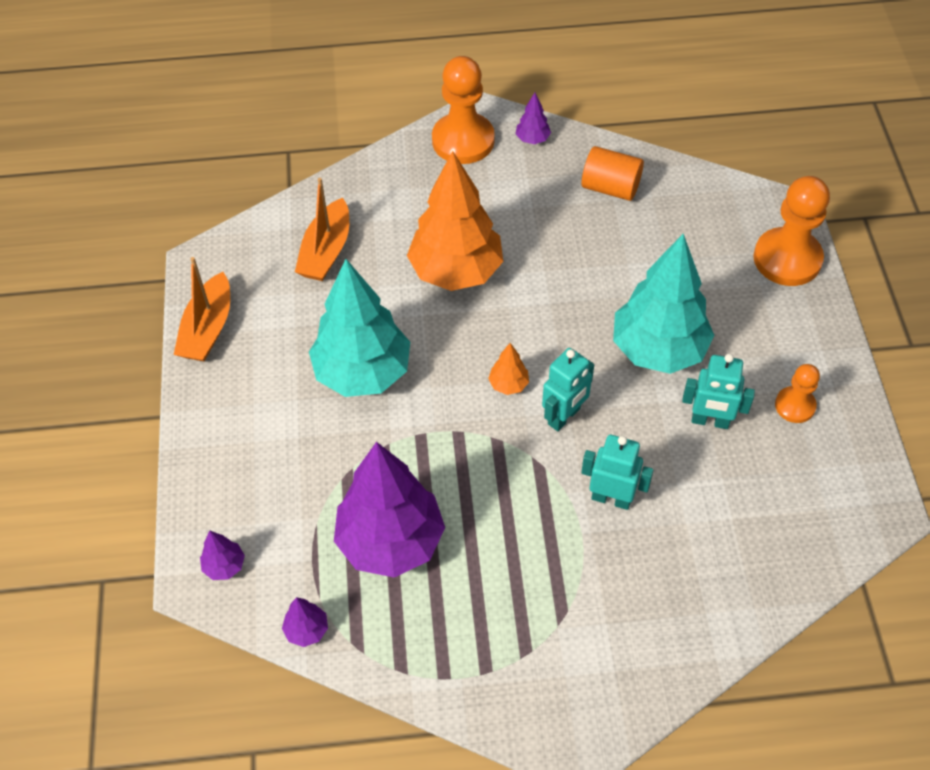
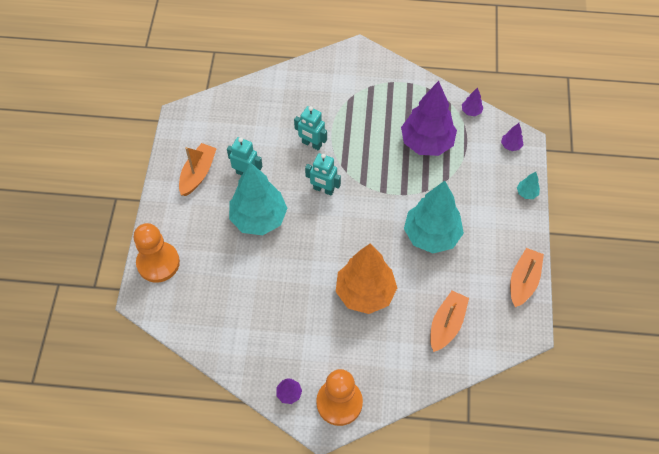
camera: 170 degrees left, 5 degrees up
orange tree [488,343,529,395] -> none
turquoise robot [542,348,594,431] -> turquoise robot turned 120 degrees counterclockwise [305,153,341,196]
orange cylinder [581,146,644,201] -> none
orange pawn [775,364,820,423] -> orange boat [179,143,217,196]
none -> turquoise tree [517,172,540,199]

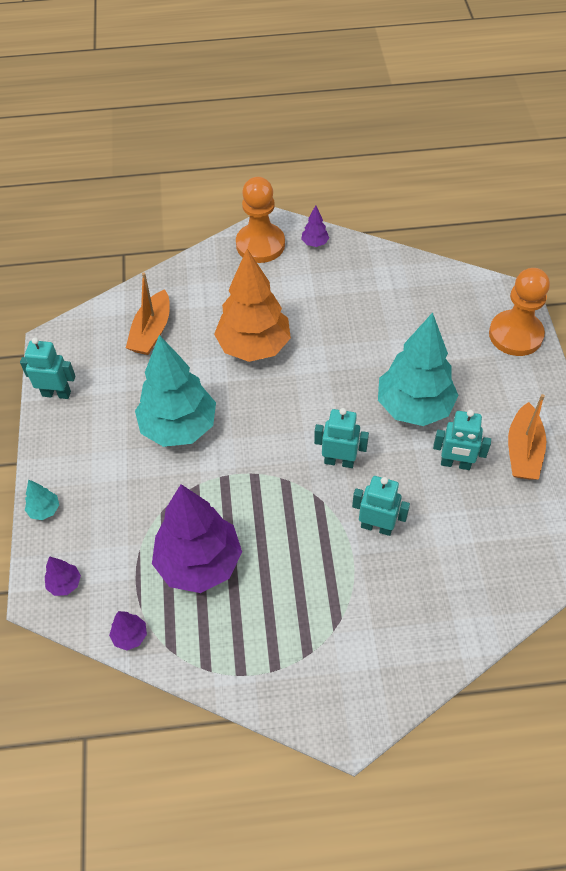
camera: 170 degrees right, 5 degrees down
orange boat [510,248,544,307] -> turquoise robot [20,337,75,399]

